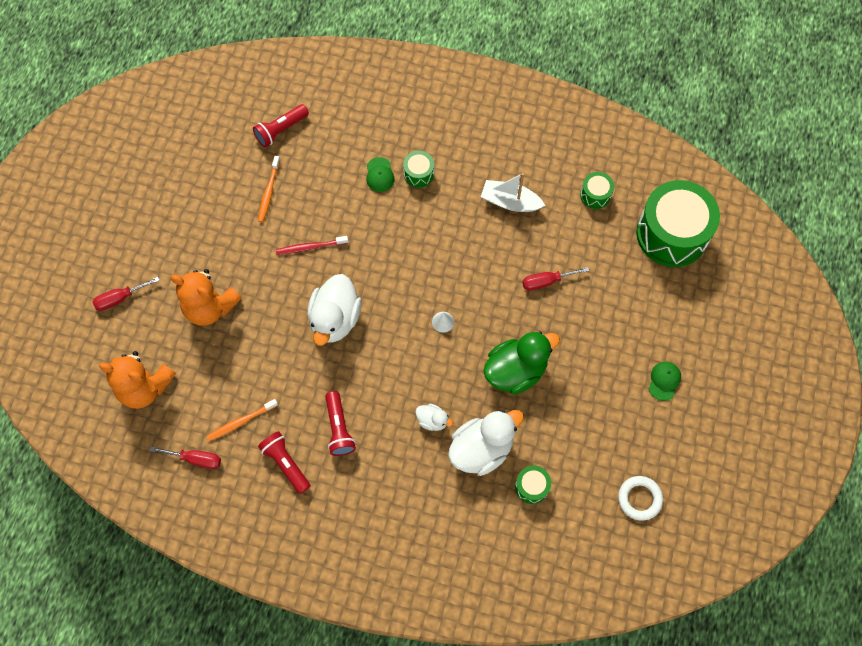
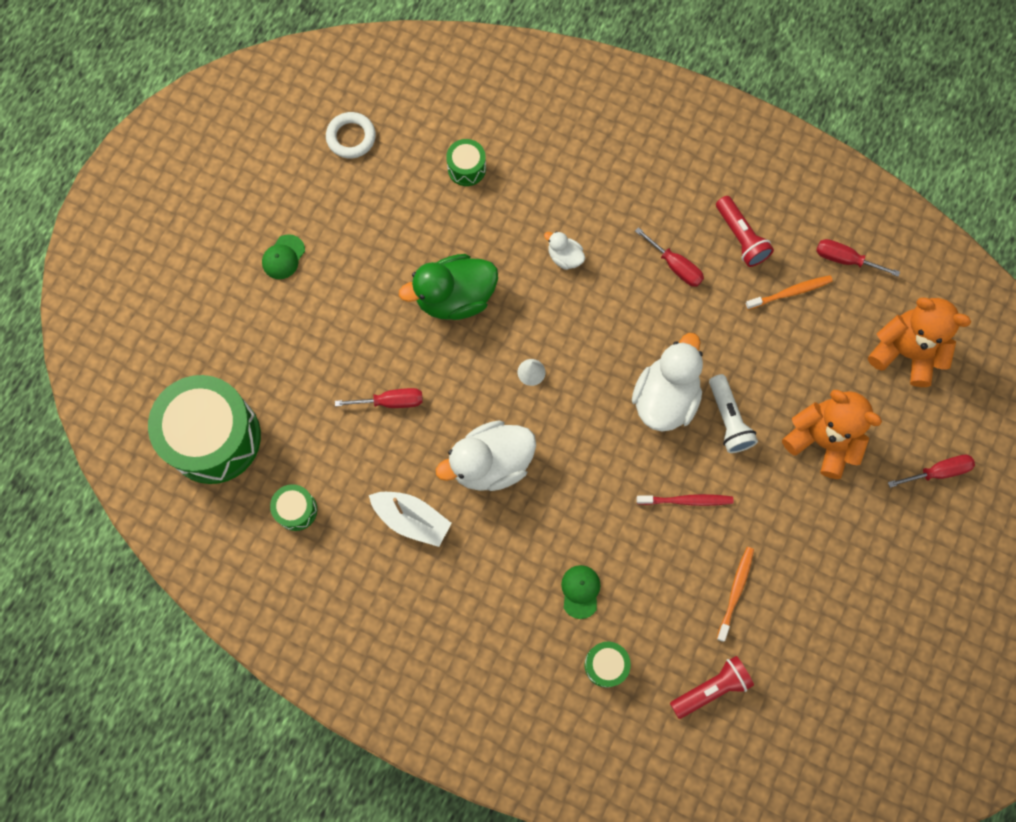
camera: 170 degrees left, 5 degrees up
red flashlight [325,391,356,456] -> red screwdriver [635,227,704,287]
green drum [403,151,434,188] -> green drum moved to [584,642,631,688]
white duck [448,410,524,476] -> white duck moved to [436,421,536,491]
none -> white flashlight [709,374,758,453]

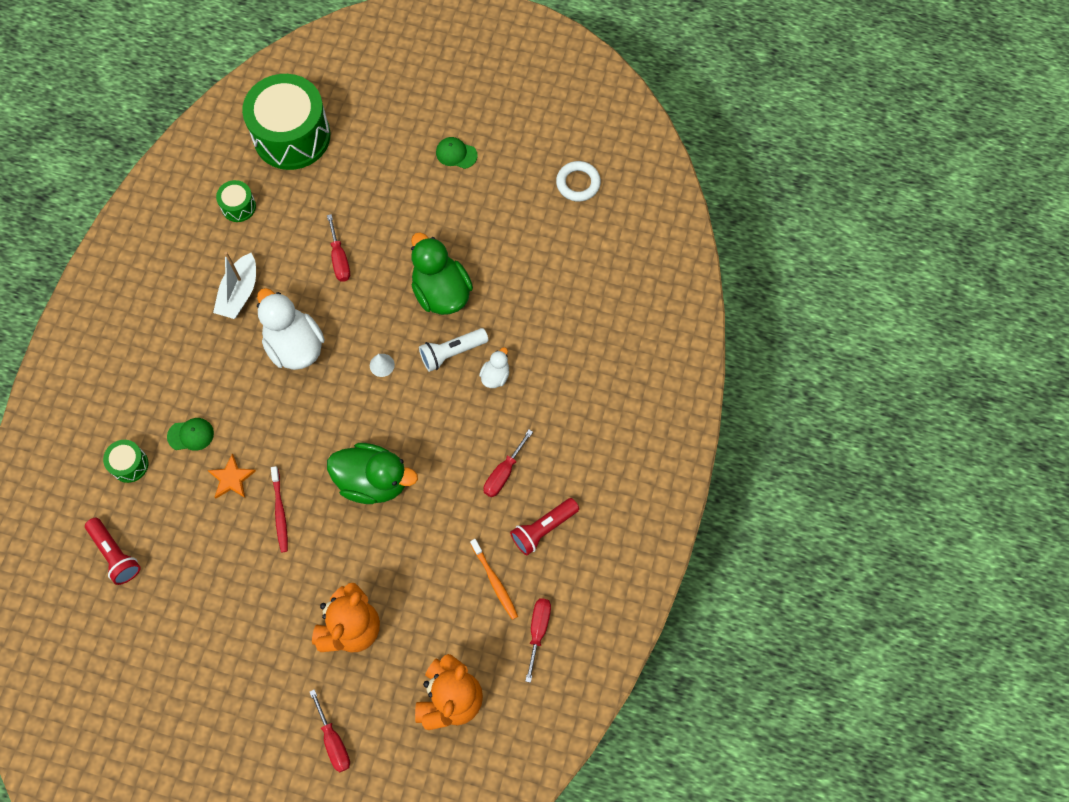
camera: 80 degrees right, 5 degrees down
green drum [446,139,486,186] -> none
white duck [632,333,703,432] -> green duck [327,443,418,504]
white flashlight [709,374,758,453] -> white flashlight moved to [419,328,489,372]
orange toothbrush [717,547,754,642] -> none
none -> orange star [207,454,256,498]

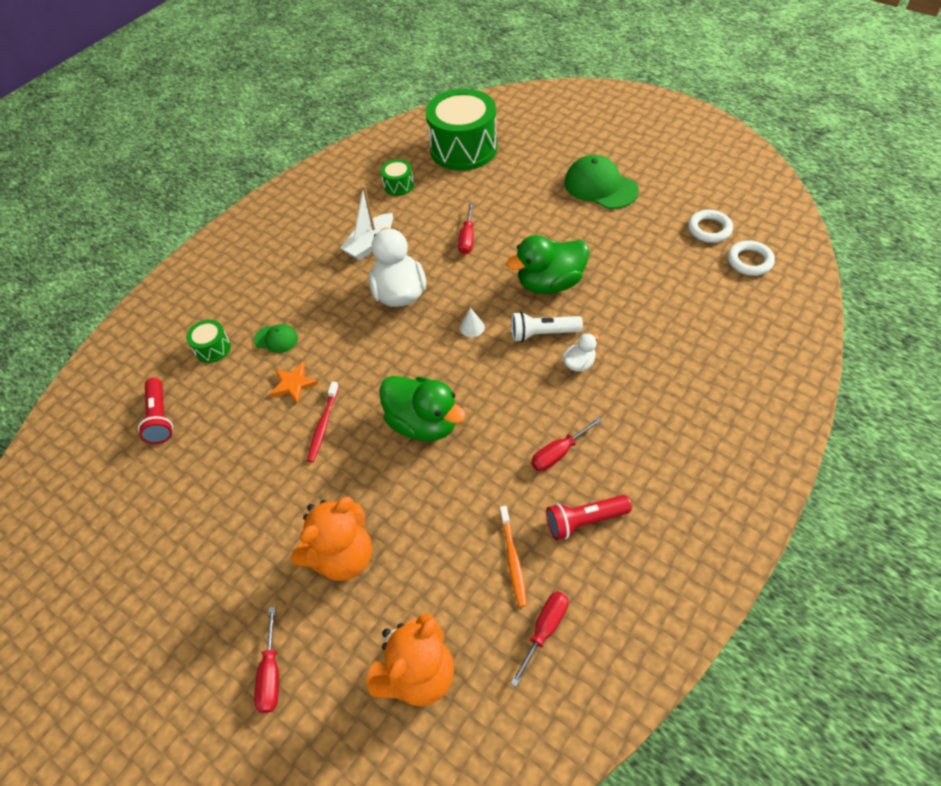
camera: 25 degrees right, 15 degrees down
green duck [411,232,473,315] -> green duck turned 105 degrees counterclockwise [506,235,589,294]
green cap [436,137,478,169] -> green cap [565,155,639,209], size x1.95
none -> white ring [728,241,775,276]

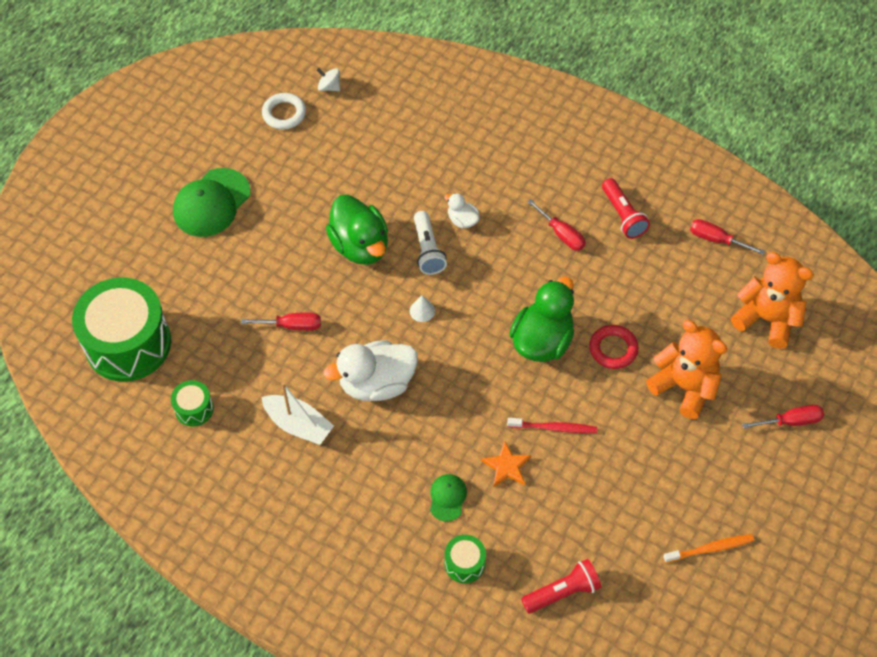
camera: 100 degrees left, 5 degrees up
orange toothbrush [500,506,527,607] -> orange toothbrush moved to [663,534,754,563]
white ring [728,241,775,276] -> white spinning top [317,68,340,91]
none -> red ring [589,325,639,369]

